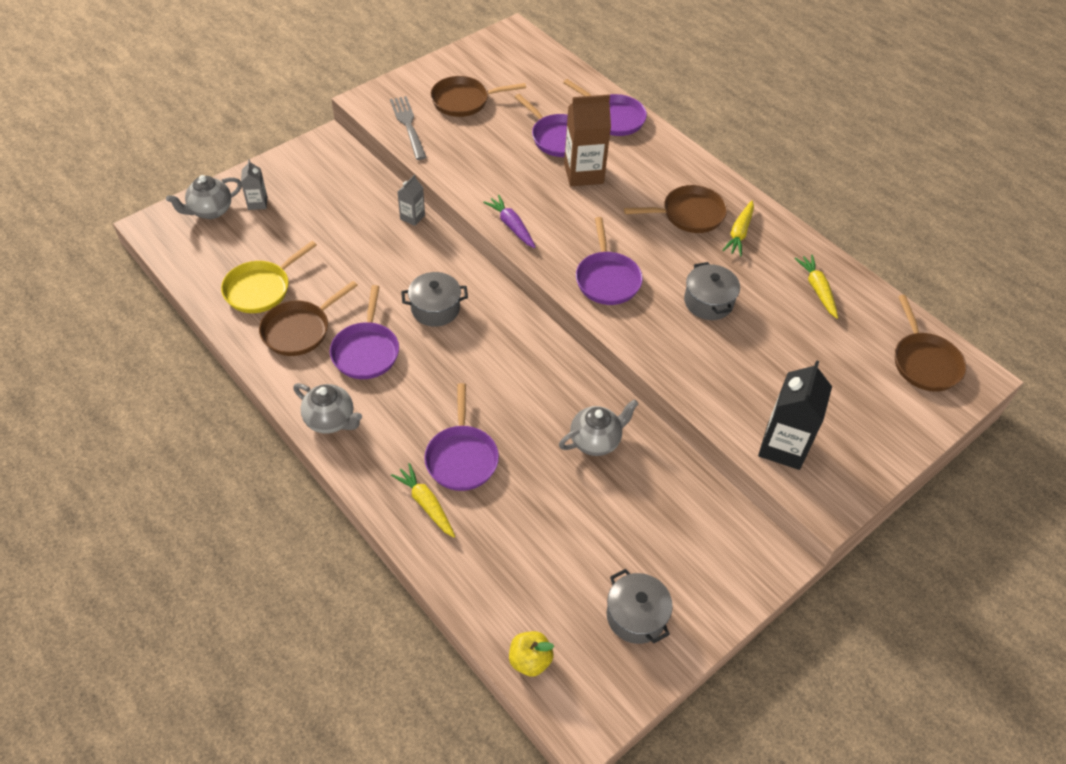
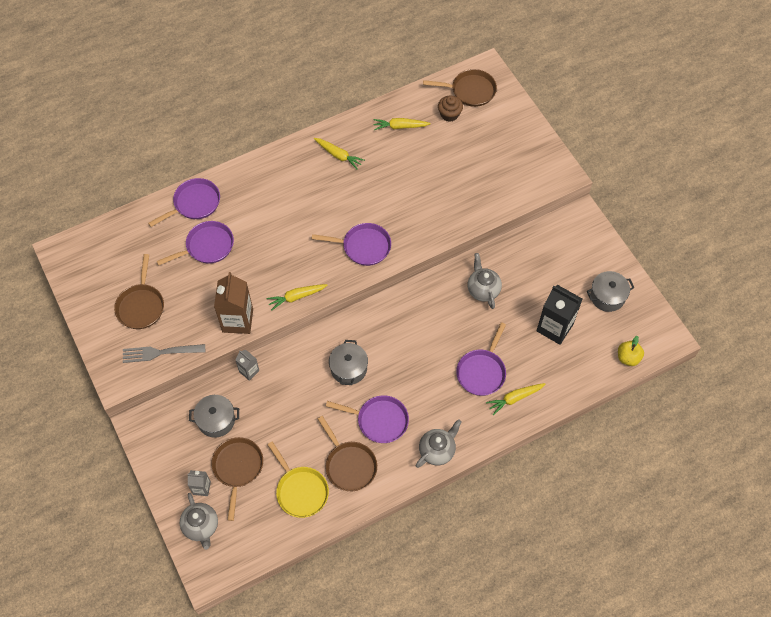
camera: 75 degrees left, 10 degrees up
purple pan [424,383,499,491] -> purple pan turned 105 degrees clockwise [456,322,506,396]
purple carrot [483,195,536,248] -> yellow carrot [267,284,327,311]
brown carton [564,94,611,186] -> brown carton moved to [214,272,253,334]
brown pan [624,185,727,233] -> brown pan moved to [211,437,263,521]
grey pot [684,262,740,320] -> grey pot moved to [189,395,239,438]
black carton [758,360,832,470] -> black carton moved to [537,285,582,345]
none -> brown cupcake [438,96,463,122]

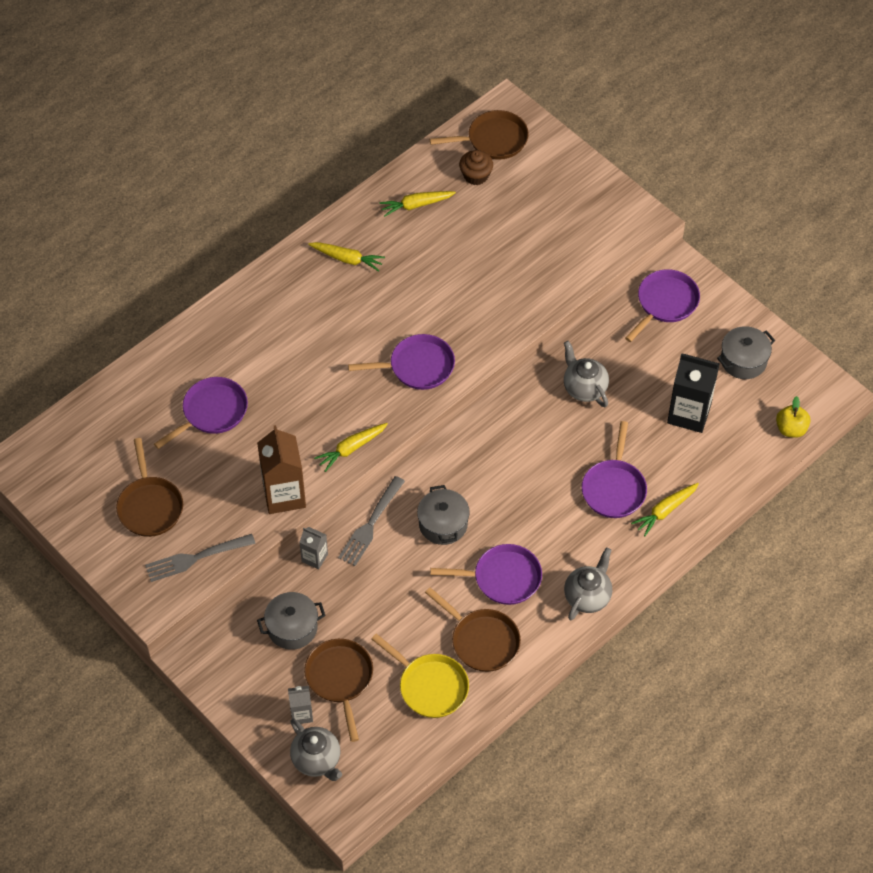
camera: 15 degrees left, 5 degrees down
purple pan [148,178,220,227] -> purple pan moved to [625,269,700,342]
none -> grey fork [338,476,405,566]

